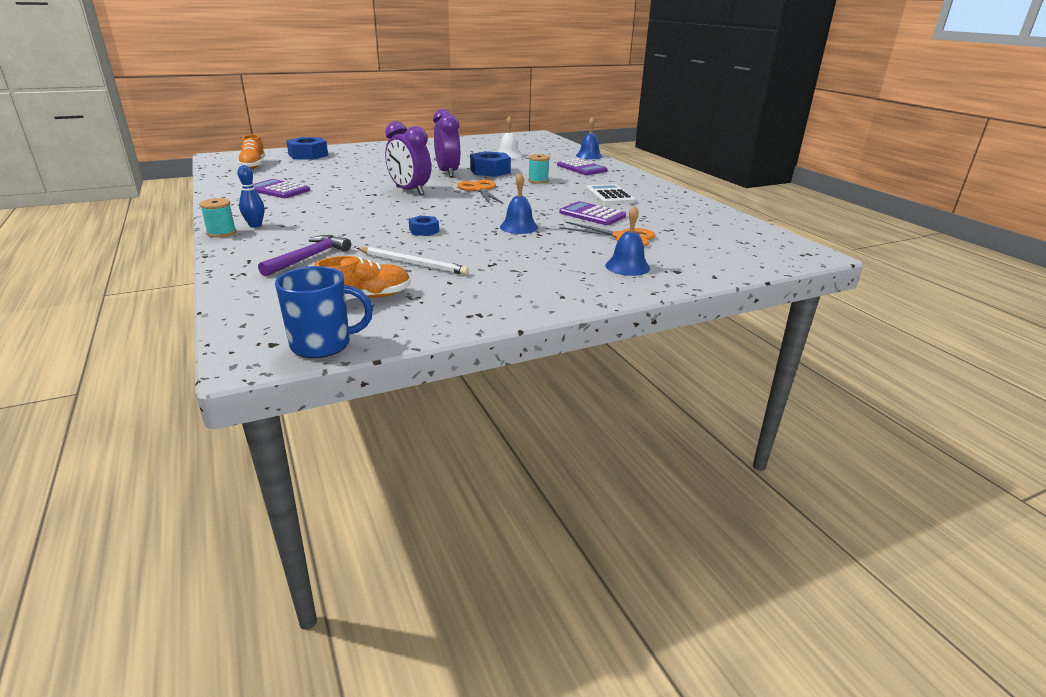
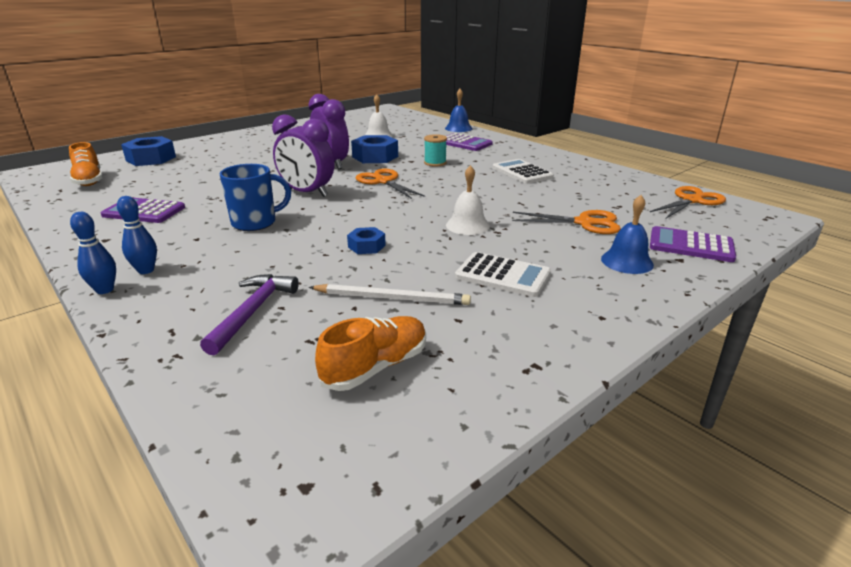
camera: 15 degrees left, 0 degrees up
turquoise spool [199,198,236,238] -> blue bowling pin [70,212,116,294]
blue mug [275,266,373,358] -> blue mug moved to [220,164,291,231]
blue bell [500,173,538,234] -> white bell [446,165,490,235]
purple calculator [559,201,626,225] -> purple calculator moved to [650,226,736,262]
none -> white calculator [455,252,551,297]
none -> orange scissors [650,186,726,218]

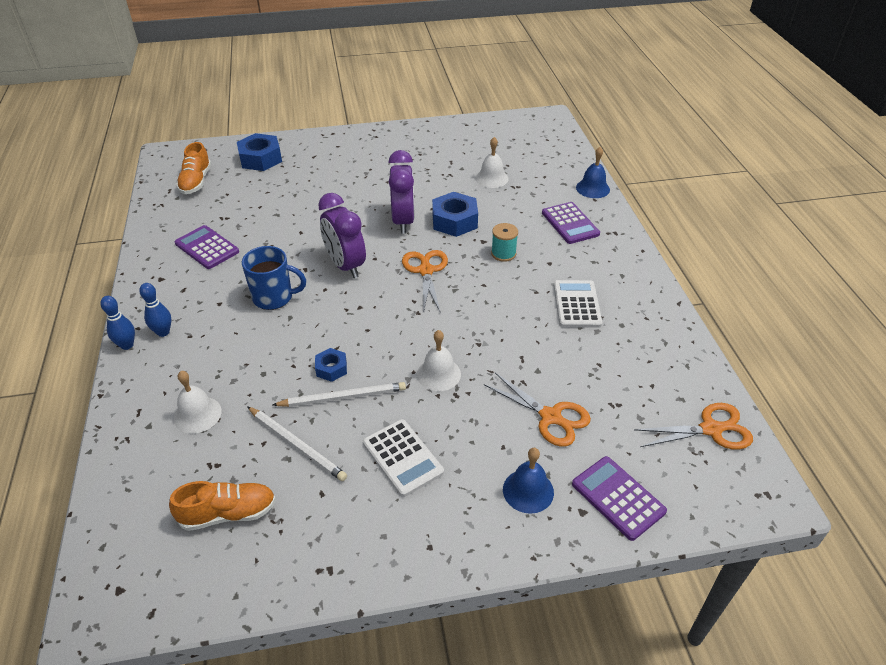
camera: 30 degrees right, 15 degrees up
purple hammer [200,274,299,355] -> white bell [174,371,222,434]
none -> white pencil [273,382,406,407]

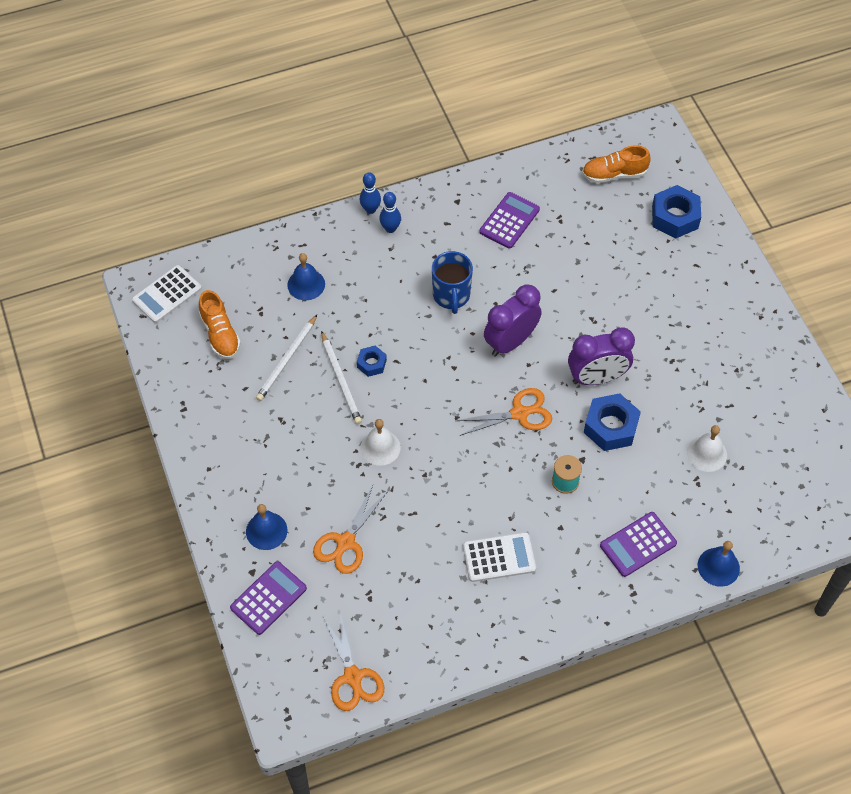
camera: 80 degrees right, 15 degrees up
white bell [174,371,222,434] -> blue bell [287,253,325,300]
white calculator [363,419,444,497] -> white calculator moved to [132,265,202,323]

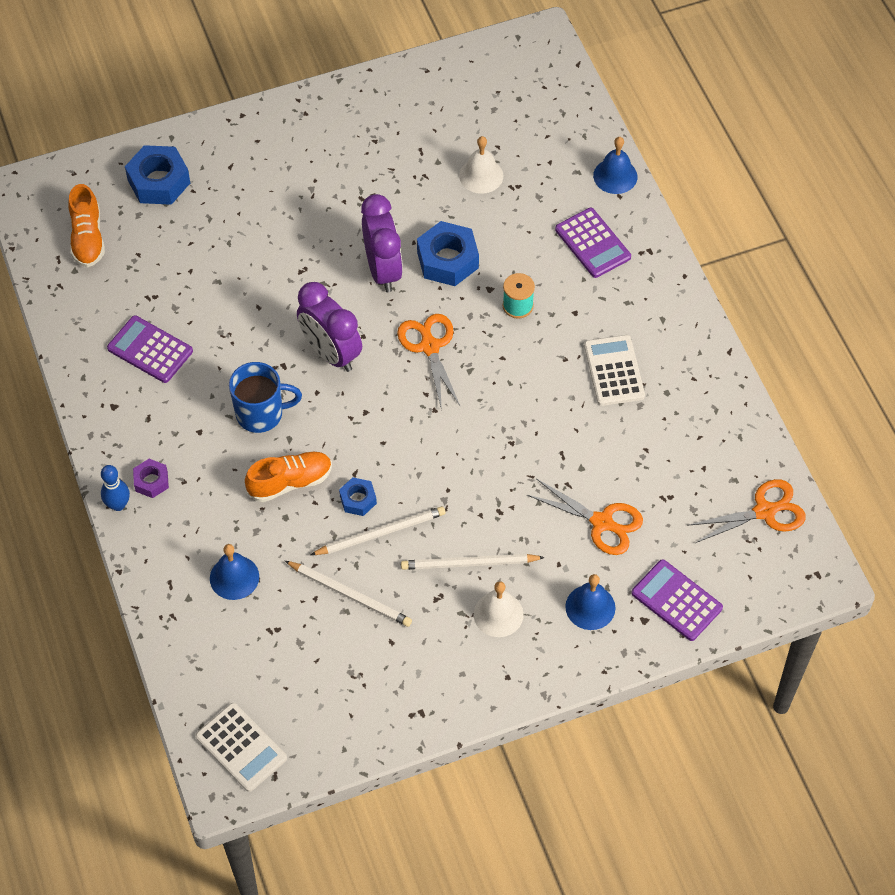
camera: 90 degrees left, 0 degrees up
orange shoe [199,290,241,359] -> orange shoe moved to [245,452,332,502]
white bell [360,419,401,466] -> white bell moved to [474,581,524,637]
blue bowling pin [379,192,401,233] -> purple nut [133,459,169,498]
none -> white pencil [401,554,545,570]

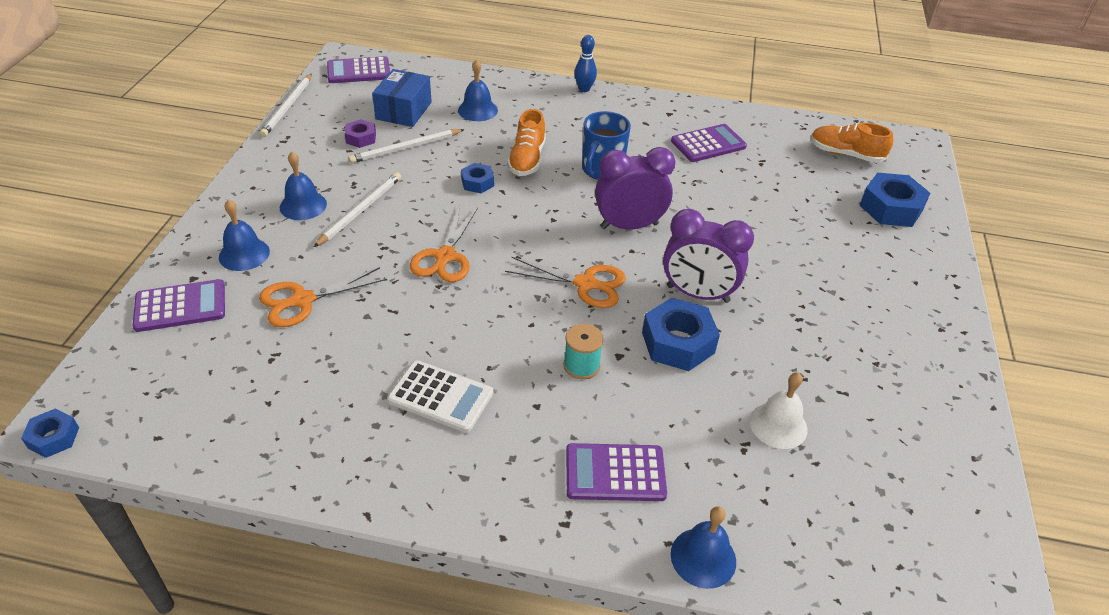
camera: 120 degrees right, 15 degrees down
purple nut [133,459,169,498] -> purple nut moved to [344,119,376,148]
white calculator [195,703,287,792] -> purple calculator [327,56,390,83]
white pencil [311,506,446,555] -> white pencil moved to [260,74,312,137]
white bell [474,581,524,637] -> blue bell [280,152,327,220]
orange scissors [687,479,806,543] -> orange scissors moved to [410,205,478,282]
none -> blue nut [21,409,79,458]
none -> blue box [372,69,432,127]

